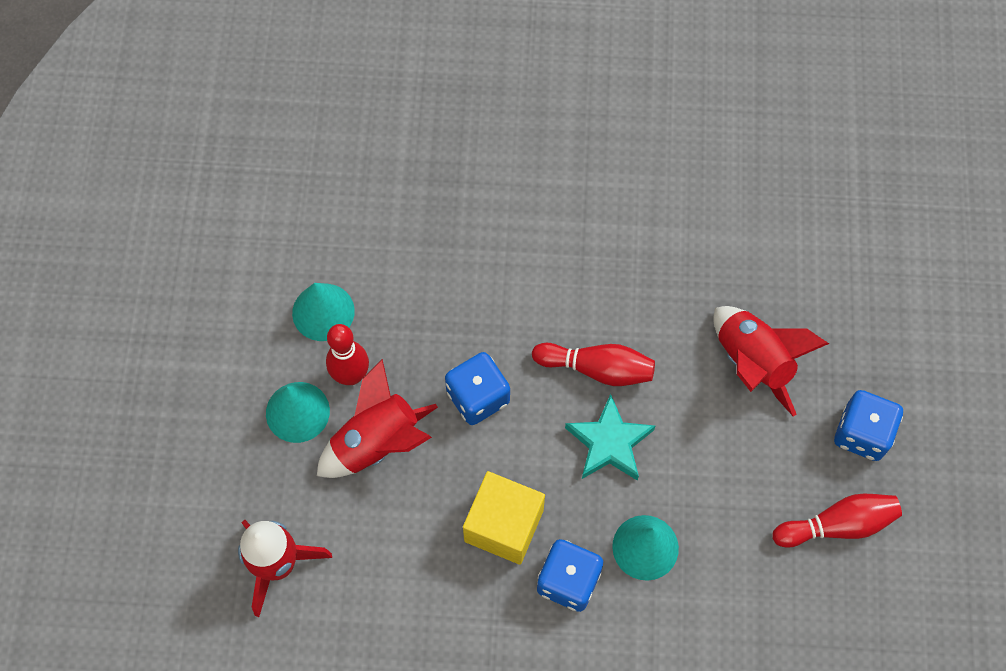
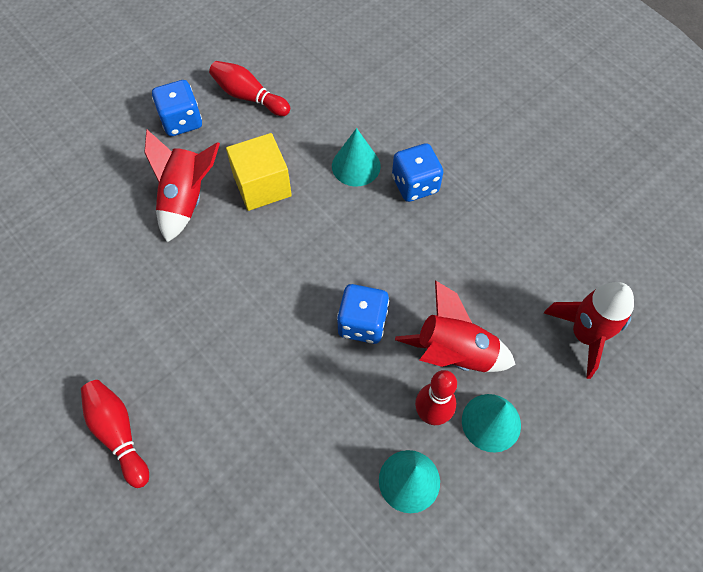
camera: 135 degrees left, 5 degrees down
yellow cube [463,471,545,565] -> yellow cube moved to [226,133,292,211]
red bowling pin [532,343,655,386] -> red bowling pin moved to [81,380,149,488]
turquoise star [565,394,655,481] -> none

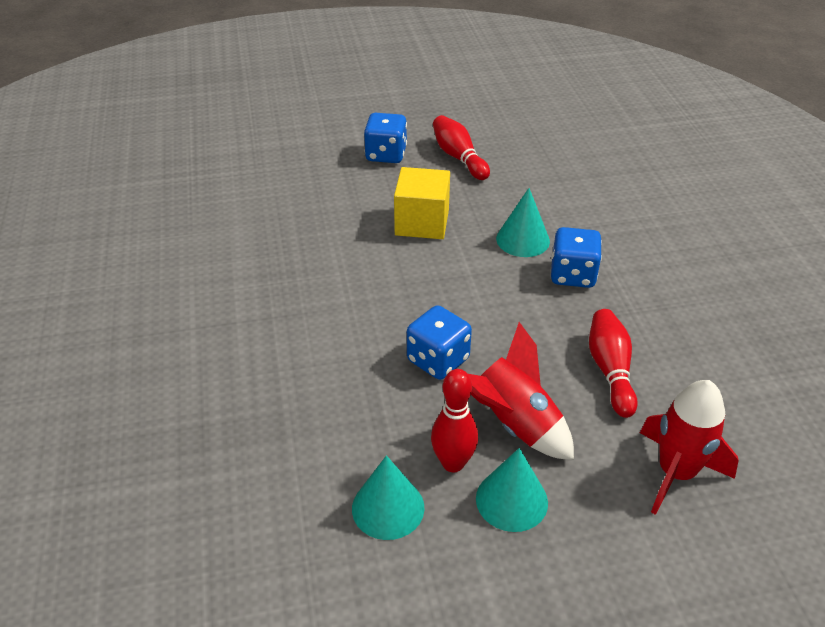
camera: 30 degrees right, 20 degrees down
red bowling pin [81,380,149,488] -> red bowling pin moved to [589,309,638,418]
red rocket [144,129,220,243] -> none

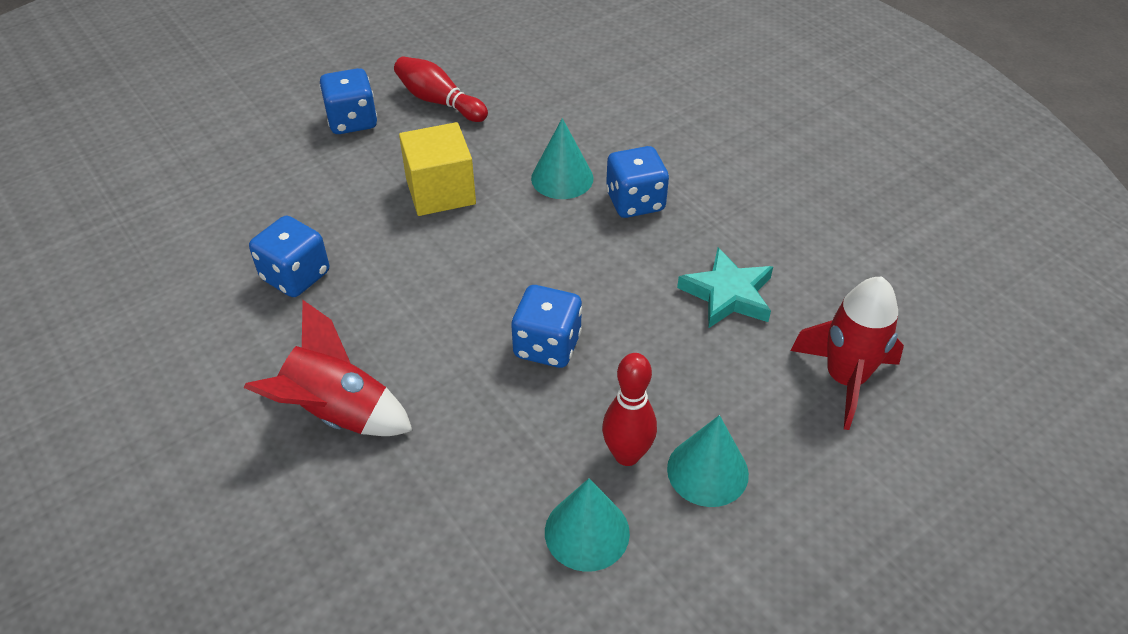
camera: 25 degrees left, 5 degrees up
red rocket [468,322,574,460] -> red rocket moved to [244,300,413,436]
red bowling pin [589,309,638,418] -> turquoise star [677,247,773,329]
none -> blue dice [249,216,329,297]

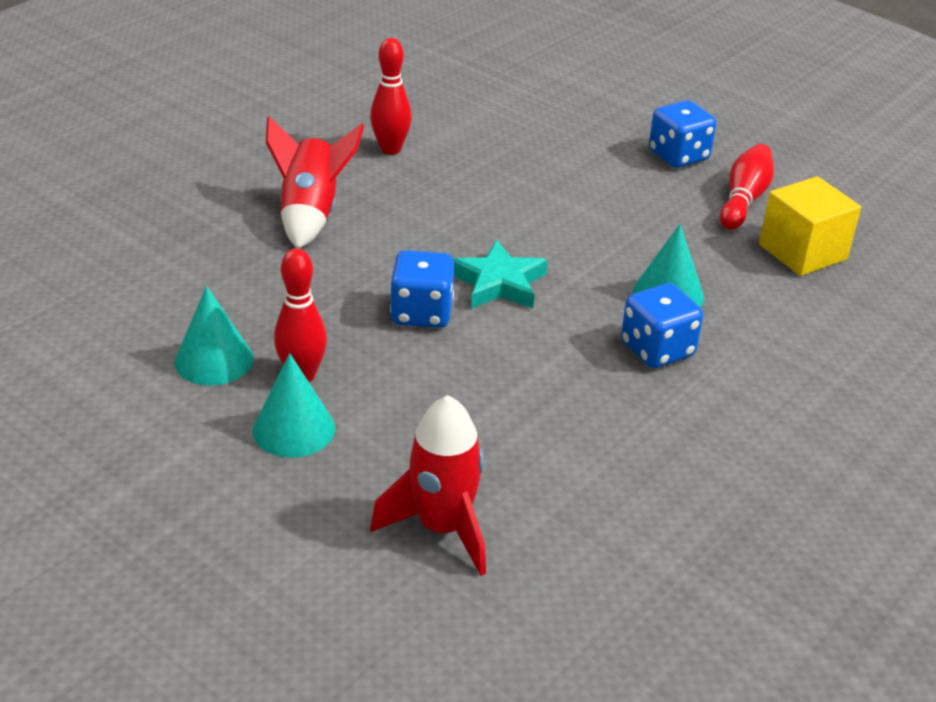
camera: 75 degrees right, 10 degrees down
blue dice [249,216,329,297] -> none
yellow cube [399,122,476,216] -> yellow cube moved to [759,176,861,276]
turquoise star [677,247,773,329] -> turquoise star moved to [453,240,548,309]
none -> red bowling pin [370,38,412,155]

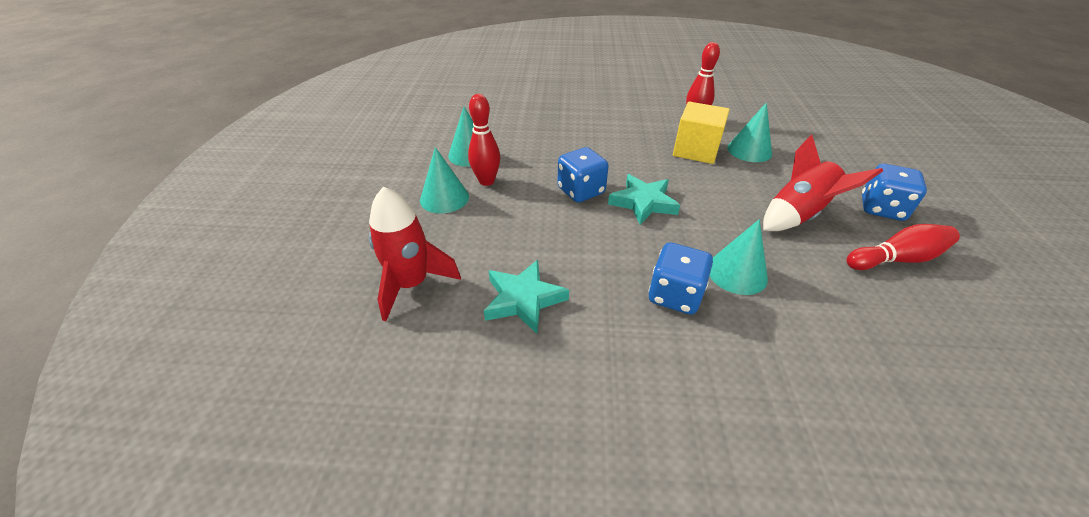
camera: 55 degrees right, 5 degrees up
red rocket [266,117,364,249] -> red rocket moved to [763,135,883,231]
yellow cube [759,176,861,276] -> yellow cube moved to [673,101,730,164]
none -> turquoise star [484,260,569,334]
none -> turquoise cone [728,102,772,162]

